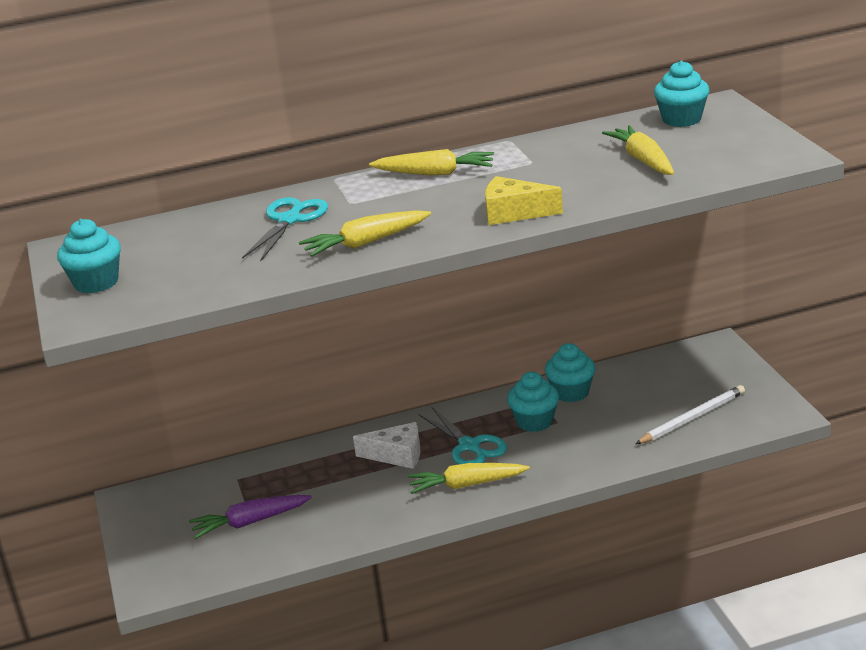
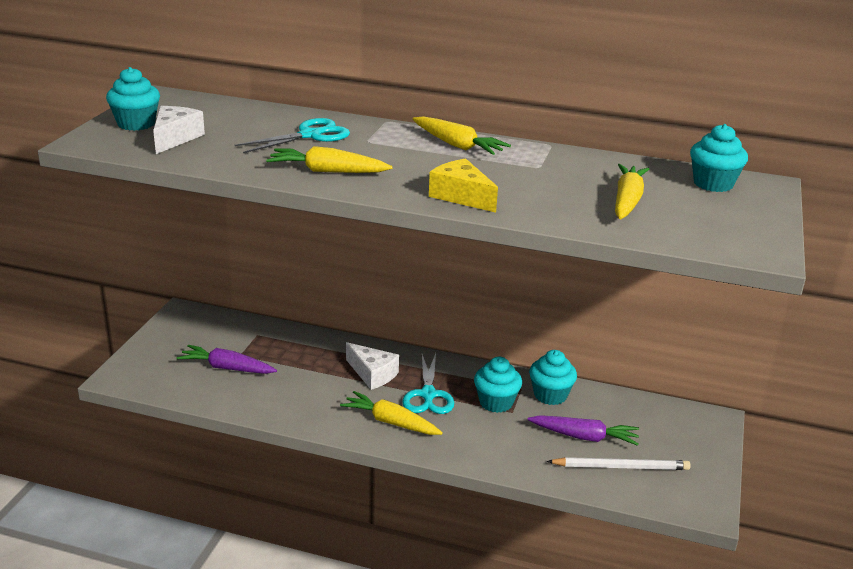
camera: 30 degrees right, 0 degrees up
none -> white cheese [153,106,205,154]
none -> purple carrot [528,415,639,446]

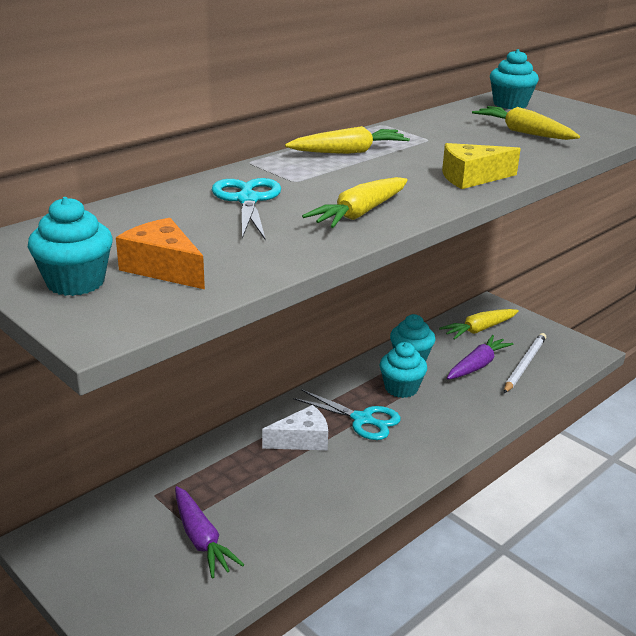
camera: 60 degrees left, 0 degrees up
white cheese [153,106,205,154] -> orange cheese [116,218,205,289]
purple carrot [177,345,277,374] -> purple carrot turned 75 degrees counterclockwise [175,486,244,579]
yellow carrot [340,391,443,435] -> yellow carrot moved to [439,309,519,340]

